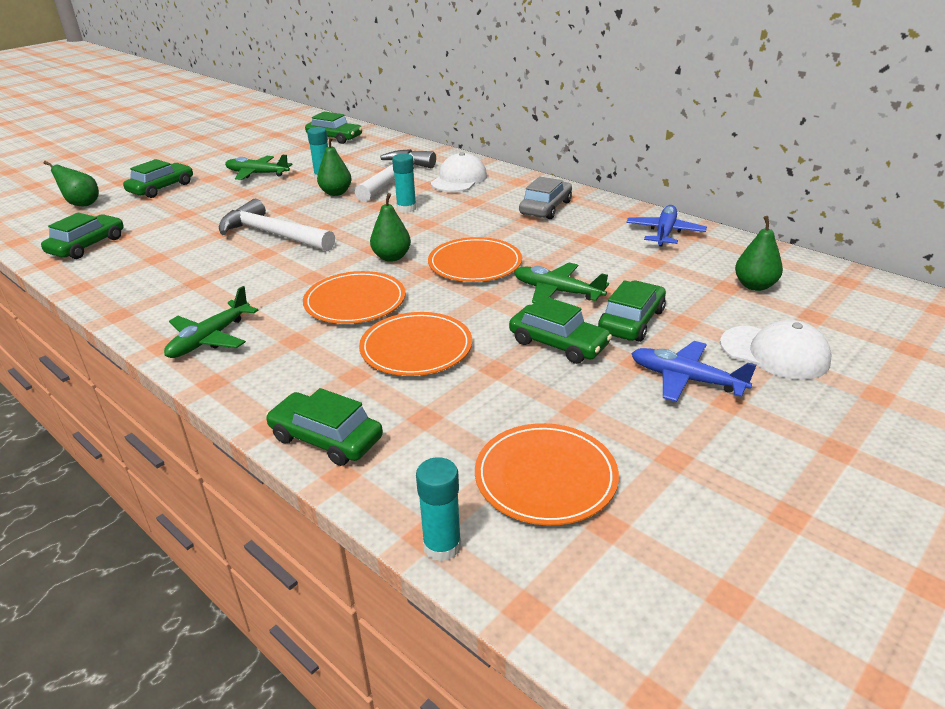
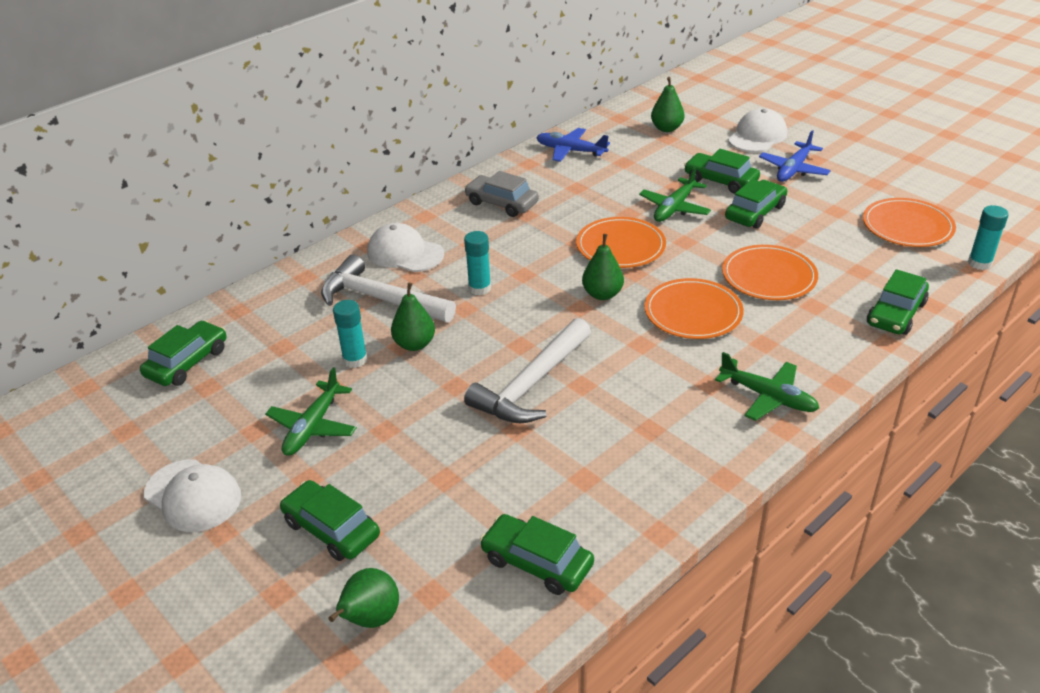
camera: 85 degrees left, 5 degrees up
none -> white cap [144,459,241,532]

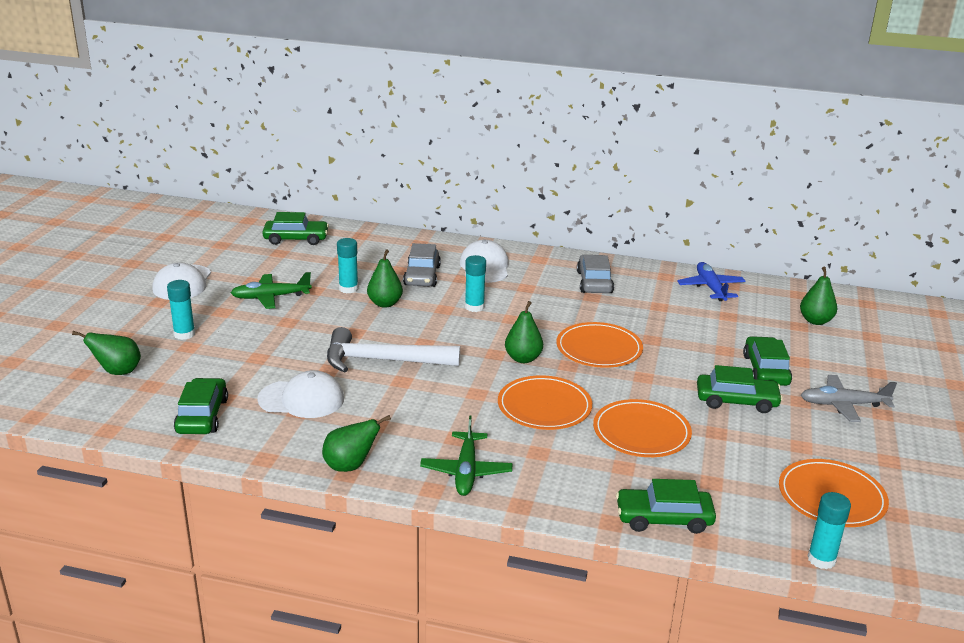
camera: 55 degrees right, 10 degrees down
green car [280,480,380,561] -> turquoise glue stick [167,280,195,340]
white hammer [321,255,456,322] -> grey car [403,243,441,287]
green plane [639,166,711,222] -> none
white cap [728,108,787,152] -> white cap moved to [257,370,344,418]
blue plane [759,130,831,182] -> grey plane [801,375,897,422]
none -> green pear [322,415,391,472]

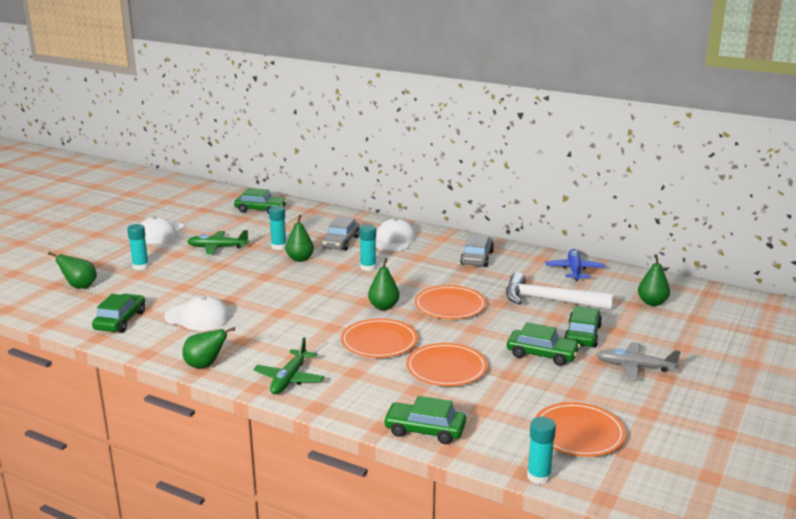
camera: 15 degrees right, 5 degrees down
white hammer [327,327,460,373] -> white hammer moved to [506,272,614,310]

